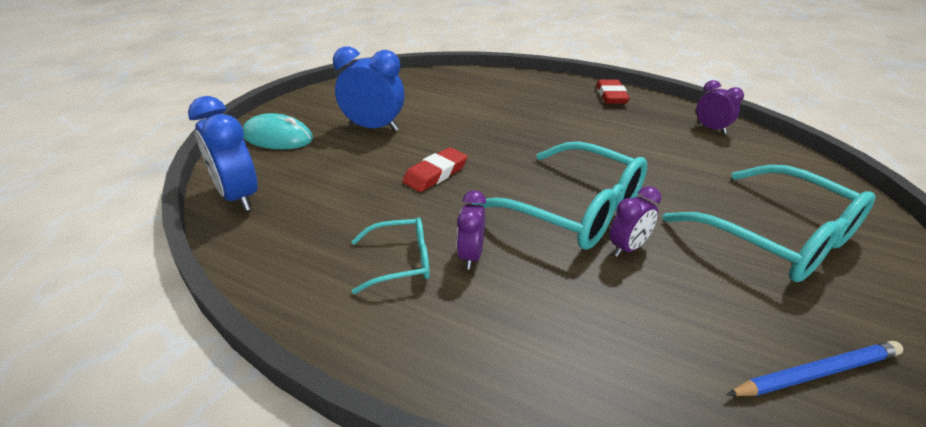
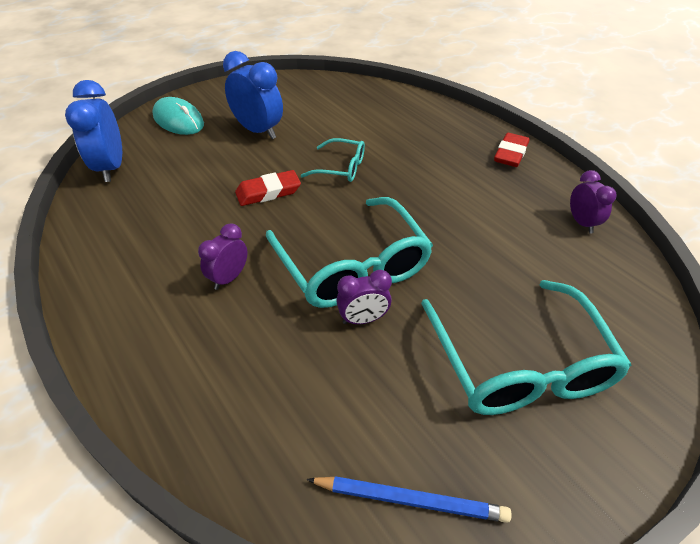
camera: 25 degrees right, 10 degrees up
turquoise glasses [351,217,430,294] -> turquoise glasses moved to [301,138,365,182]

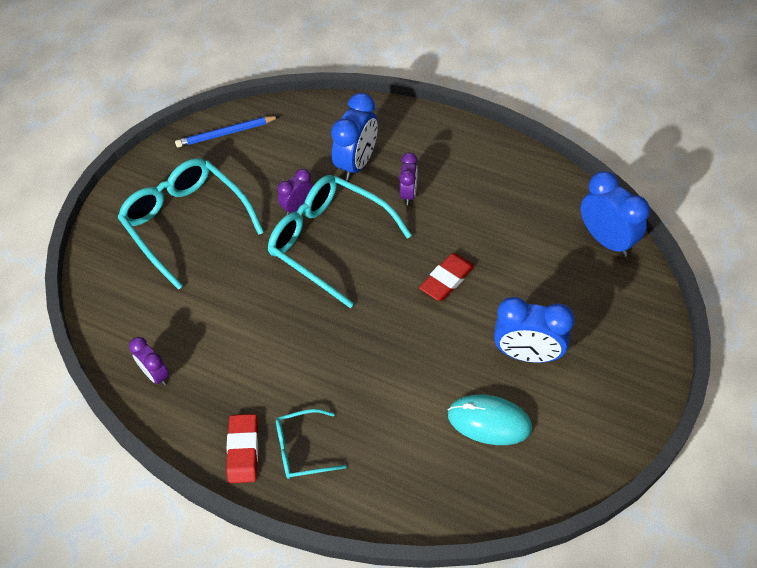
camera: 155 degrees right, 10 degrees up
turquoise mouse [152,97,204,135] -> turquoise mouse moved to [448,395,532,445]
turquoise glasses [301,138,365,182] -> turquoise glasses moved to [276,409,346,479]
none -> blue clock [331,93,378,181]

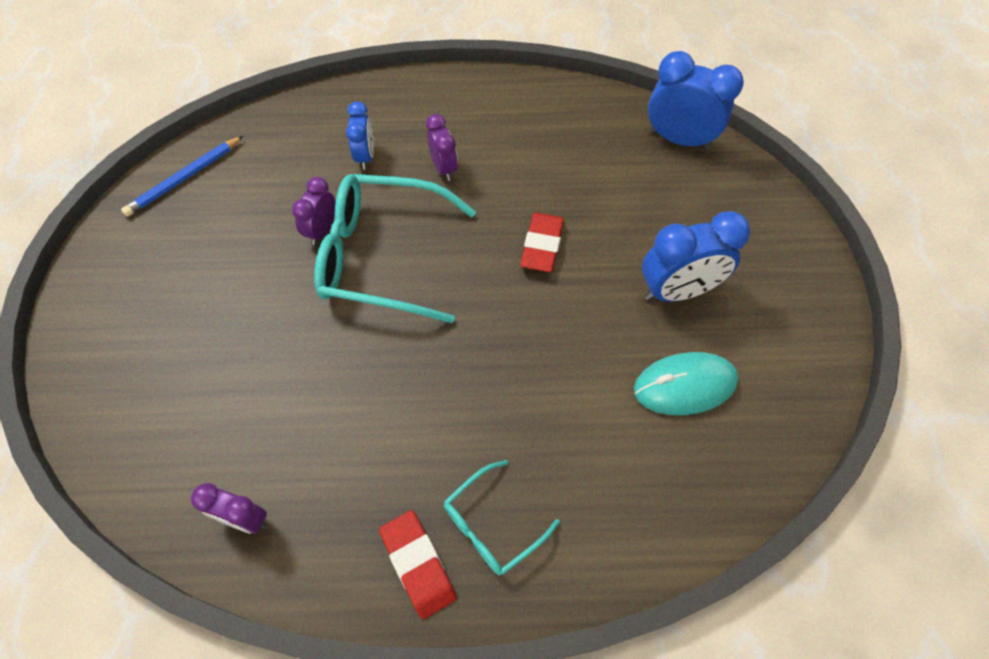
camera: 30 degrees left, 5 degrees up
turquoise glasses [118,158,264,290] -> none
blue clock [331,93,378,181] -> blue clock [346,102,374,170], size x0.59

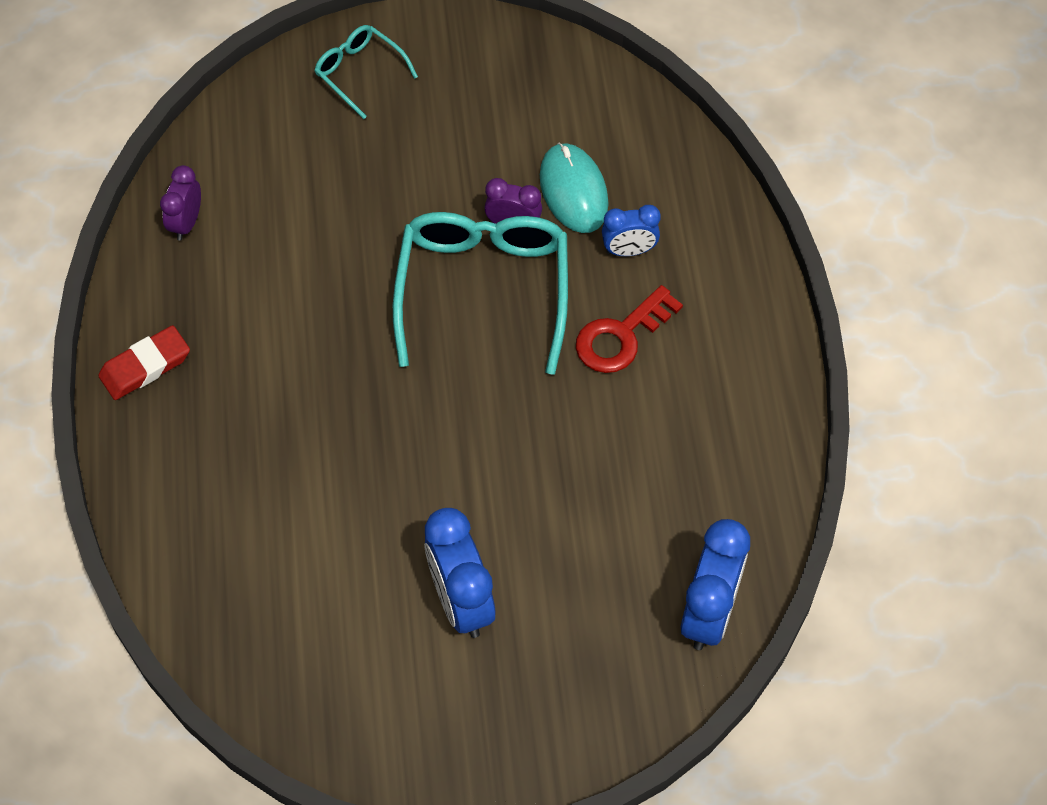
camera: 85 degrees right, 0 degrees up
blue pencil [121,136,243,217] -> none
purple clock [426,114,458,181] -> red key [576,285,683,373]
turquoise glasses [444,460,560,575] -> turquoise glasses moved to [314,25,418,119]
red eraser [521,213,564,272] -> none
turquoise mouse [634,352,739,415] -> turquoise mouse moved to [540,143,609,233]

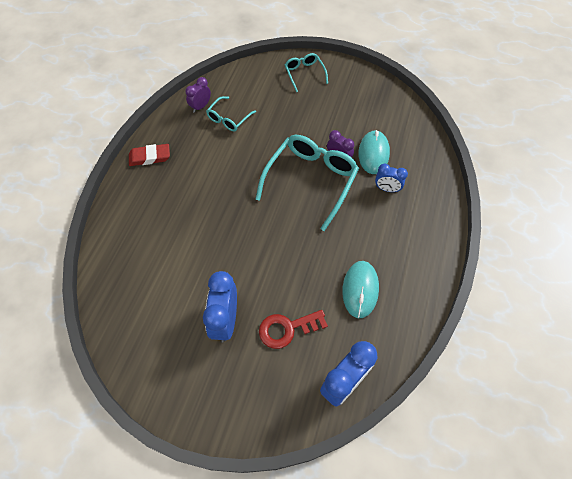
camera: 25 degrees right, 0 degrees up
red key [576,285,683,373] -> red key moved to [259,310,328,349]
none -> turquoise glasses [206,96,256,131]
none -> turquoise mouse [342,261,379,318]

